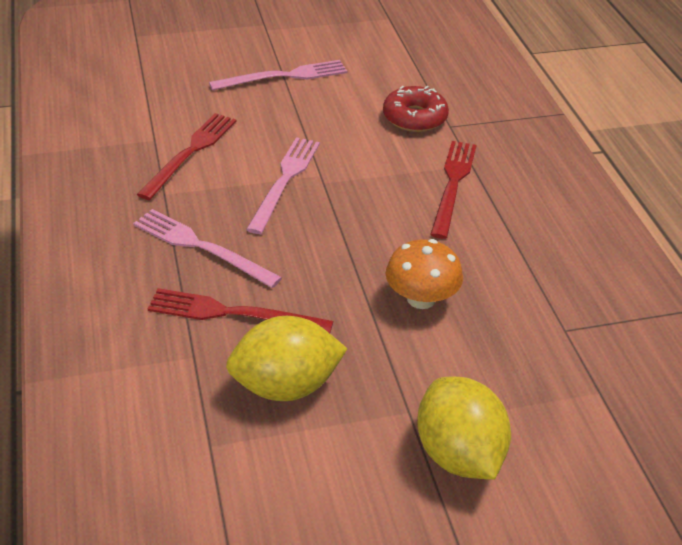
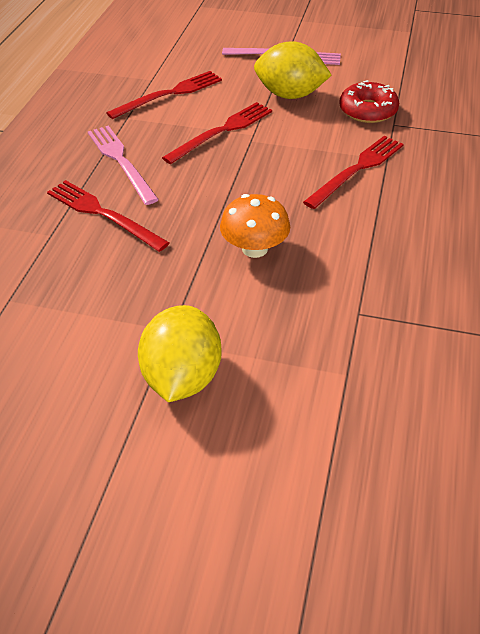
camera: 30 degrees right, 5 degrees up
yellow lemon [226,316,347,401] -> yellow lemon moved to [254,41,332,99]
pink fork [246,137,320,234] -> red fork [162,102,272,164]

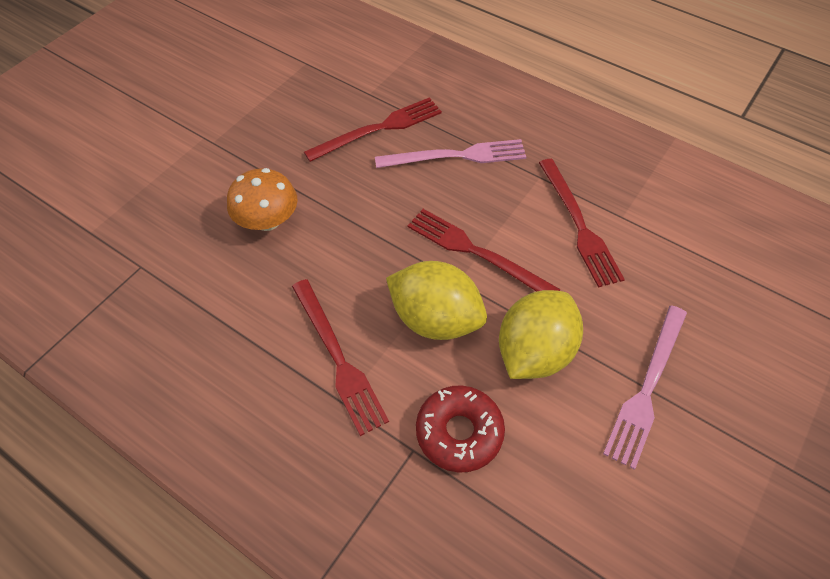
camera: 110 degrees right, 10 degrees up
yellow lemon [138,305,222,402] -> yellow lemon moved to [386,261,487,340]
red fork [162,102,272,164] -> red fork turned 150 degrees clockwise [408,209,561,292]

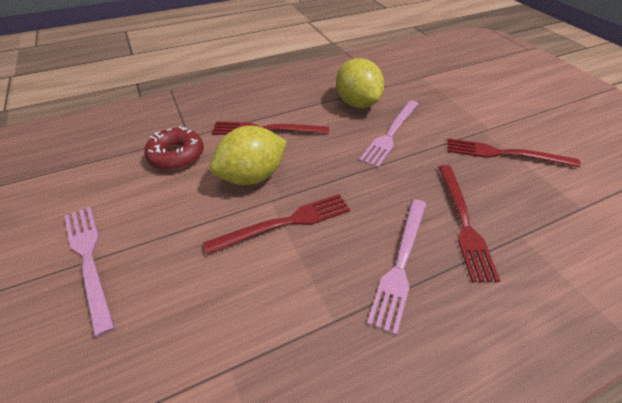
camera: 120 degrees right, 10 degrees down
orange mushroom [227,168,297,231] -> pink fork [359,100,419,168]
yellow lemon [499,290,583,379] -> yellow lemon moved to [336,58,384,108]
red fork [539,159,625,288] -> red fork moved to [447,138,581,168]

